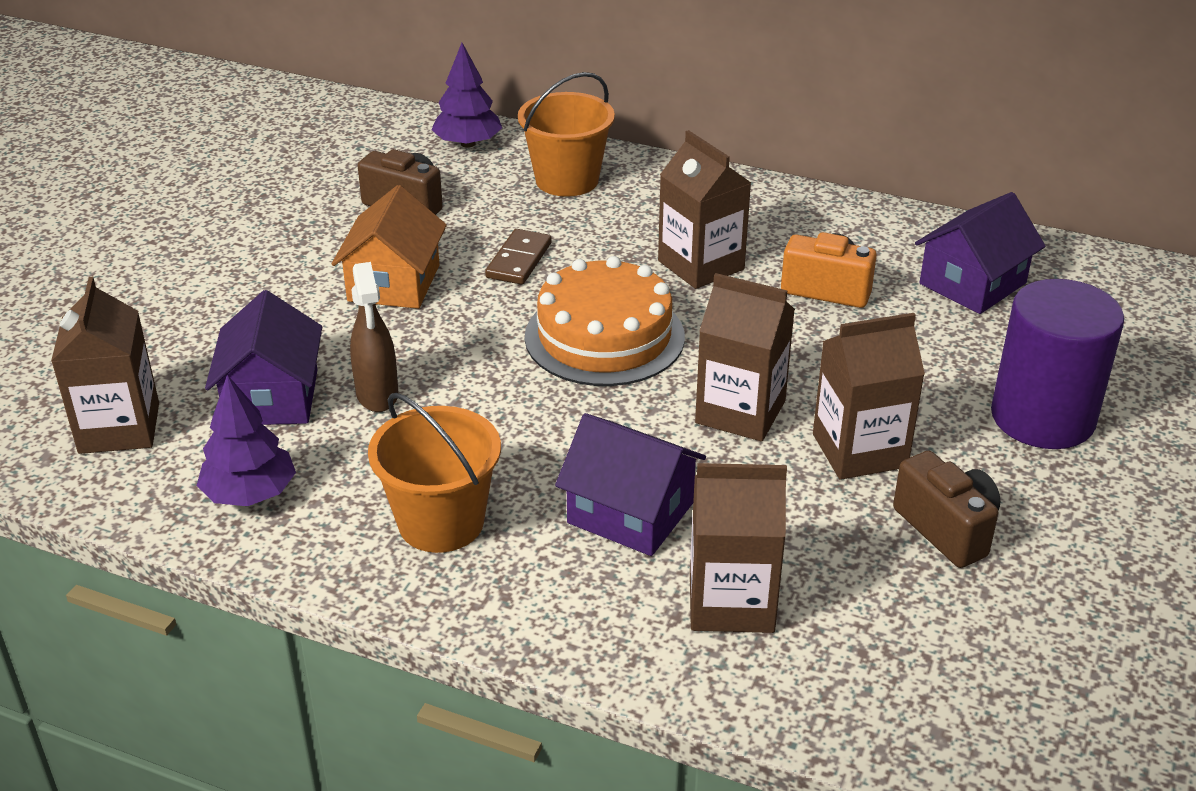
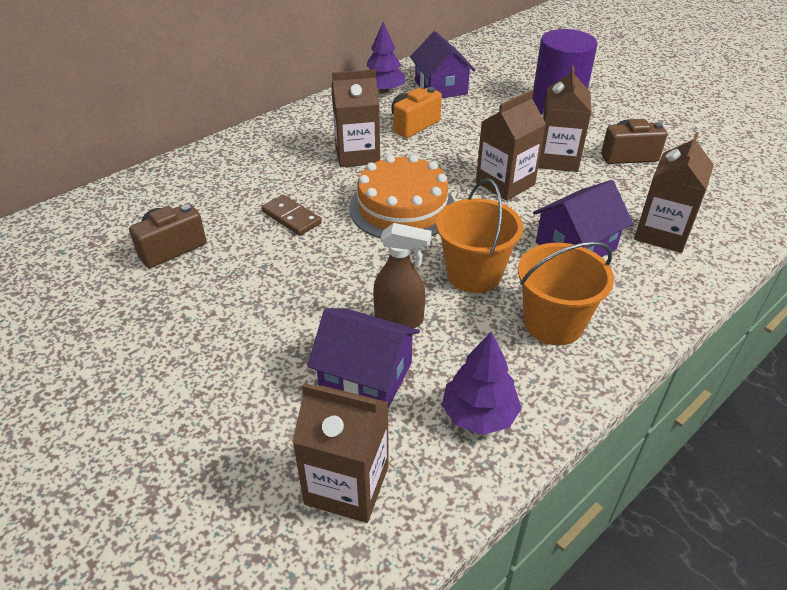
camera: 65 degrees left, 5 degrees up
orange house [332,185,447,309] -> none
purple tree [431,43,502,148] -> purple tree moved to [367,22,405,93]
orange bucket [518,72,615,197] -> orange bucket moved to [436,178,523,293]

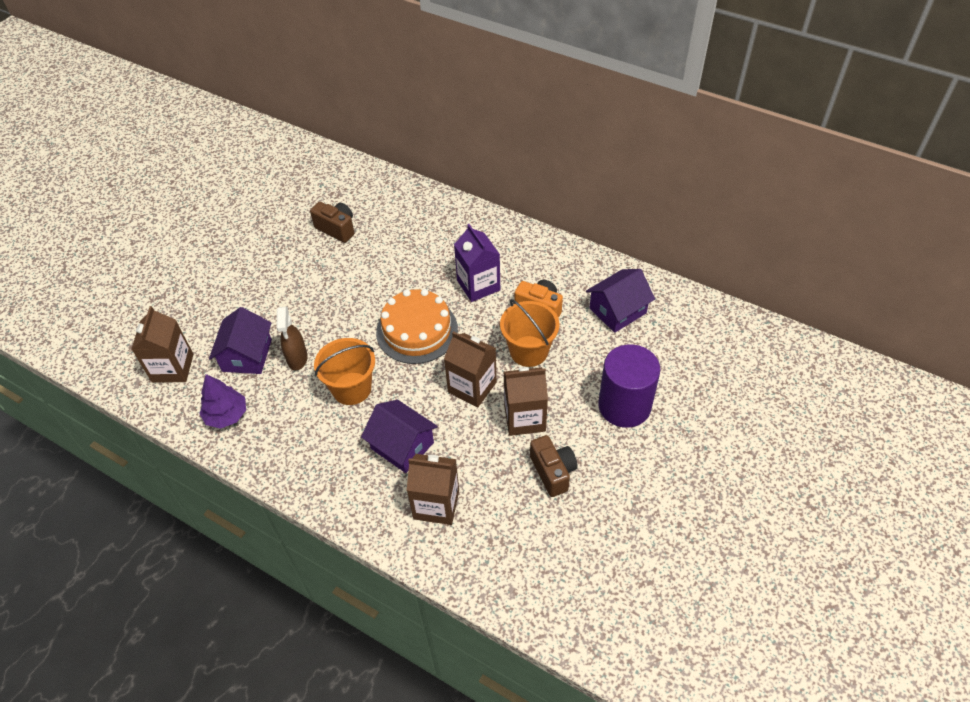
camera: 75 degrees right, 10 degrees up
brown domino [261,195,322,236] -> none
brown carton [331,69,380,167] -> purple carton [454,224,500,302]
purple tree [367,22,405,93] -> none
orange bucket [518,242,614,345] -> orange bucket moved to [500,299,560,367]

